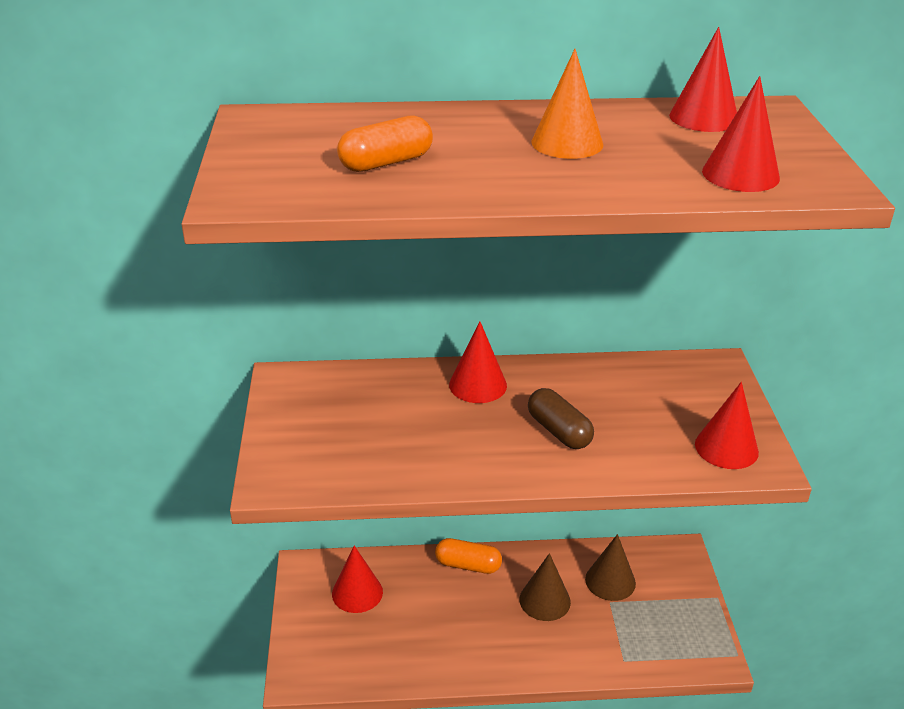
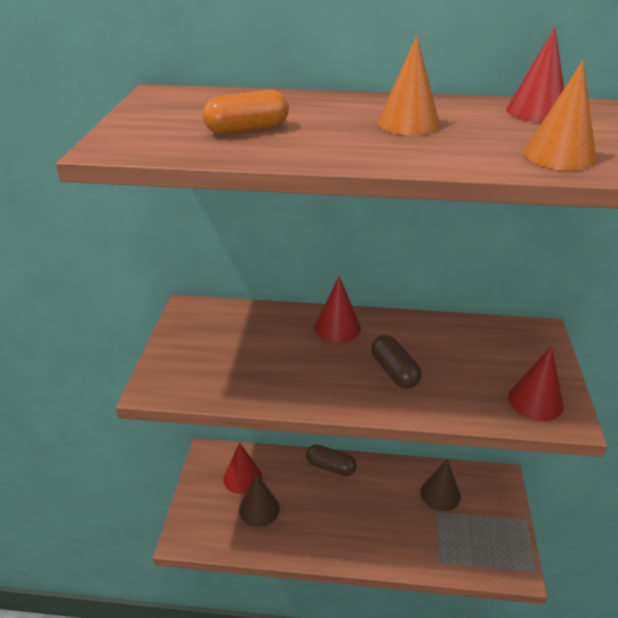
camera: 10 degrees right, 0 degrees up
orange capsule [435,538,502,574] -> brown capsule [306,445,357,476]
brown cone [520,553,571,621] -> brown cone moved to [239,474,280,527]
red cone [702,76,780,192] -> orange cone [524,60,597,171]

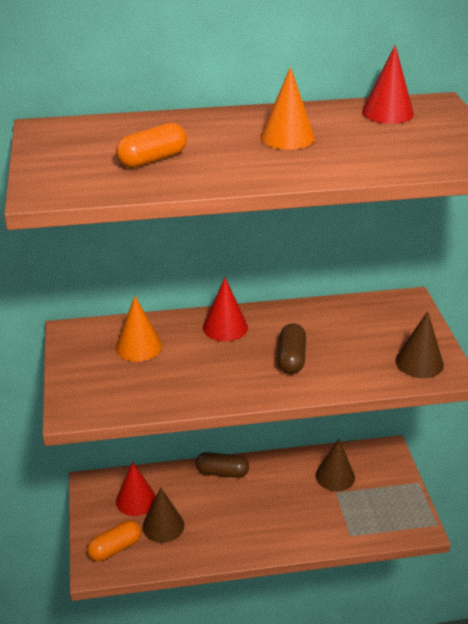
camera: 15 degrees left, 0 degrees up
brown capsule [371,335,421,389] -> brown capsule turned 45 degrees clockwise [278,323,306,374]
red cone [508,346,564,421] -> brown cone [395,311,444,378]
orange cone [524,60,597,171] -> orange cone moved to [116,296,162,362]
none -> orange capsule [87,520,142,561]

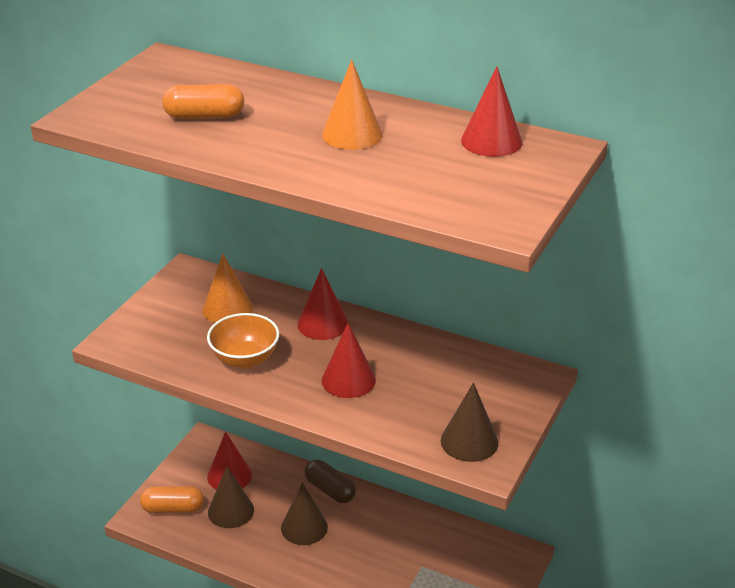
camera: 35 degrees right, 0 degrees up
brown capsule [278,323,306,374] -> red cone [322,323,376,398]
brown cone [315,439,355,491] -> brown cone moved to [281,482,328,545]
none -> orange bowl [207,313,279,369]

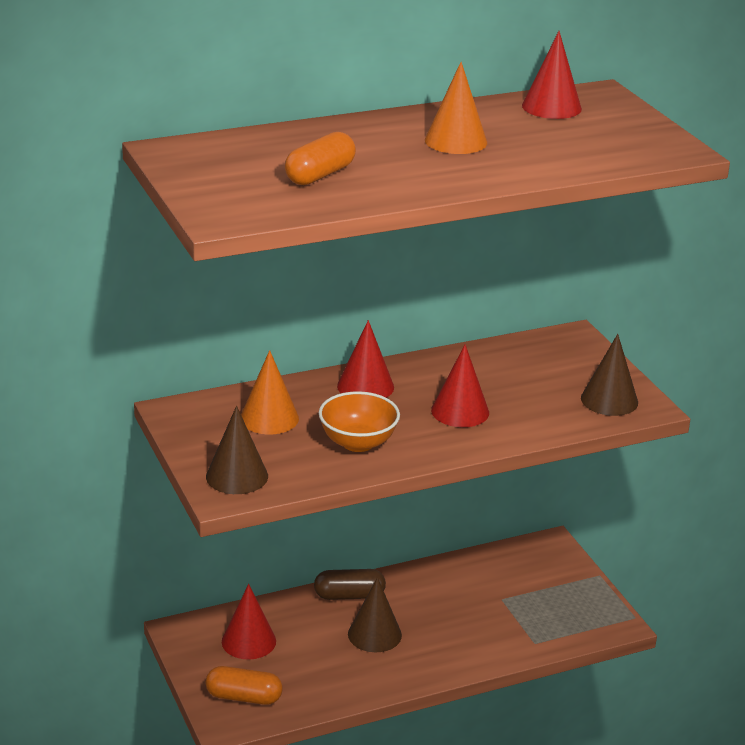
camera: 50 degrees left, 5 degrees down
orange capsule [140,486,204,513] -> orange capsule turned 60 degrees clockwise [206,666,283,705]
brown cone [208,467,254,528] -> brown cone moved to [206,406,268,494]

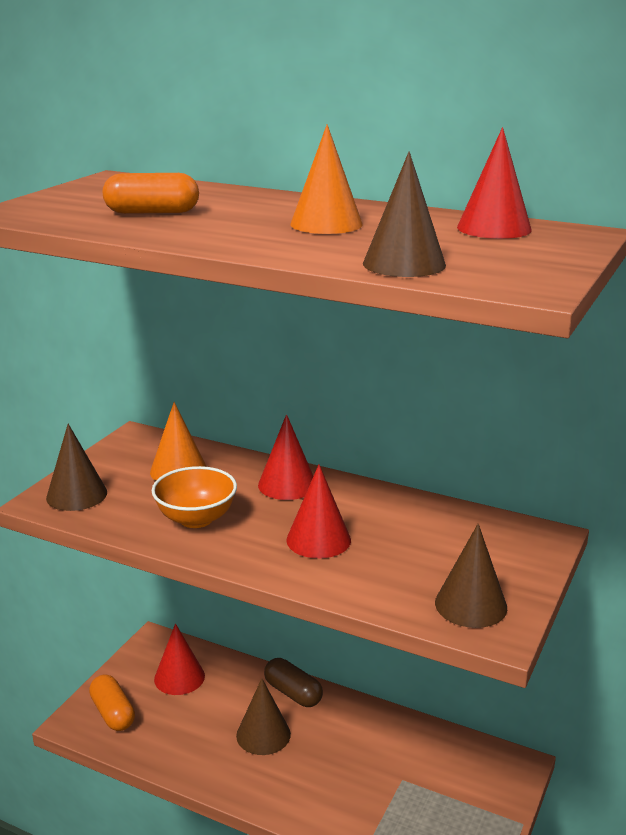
camera: 50 degrees right, 5 degrees down
none -> brown cone [363,151,446,277]

